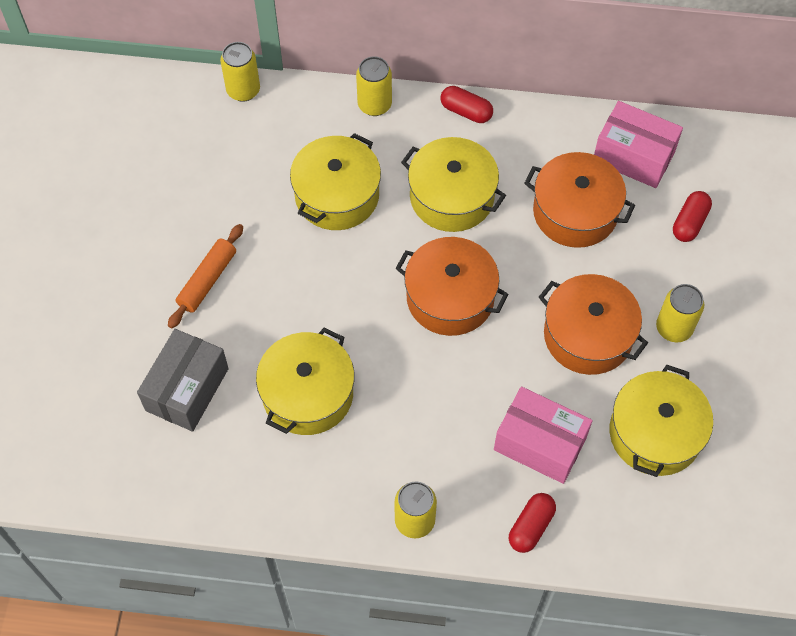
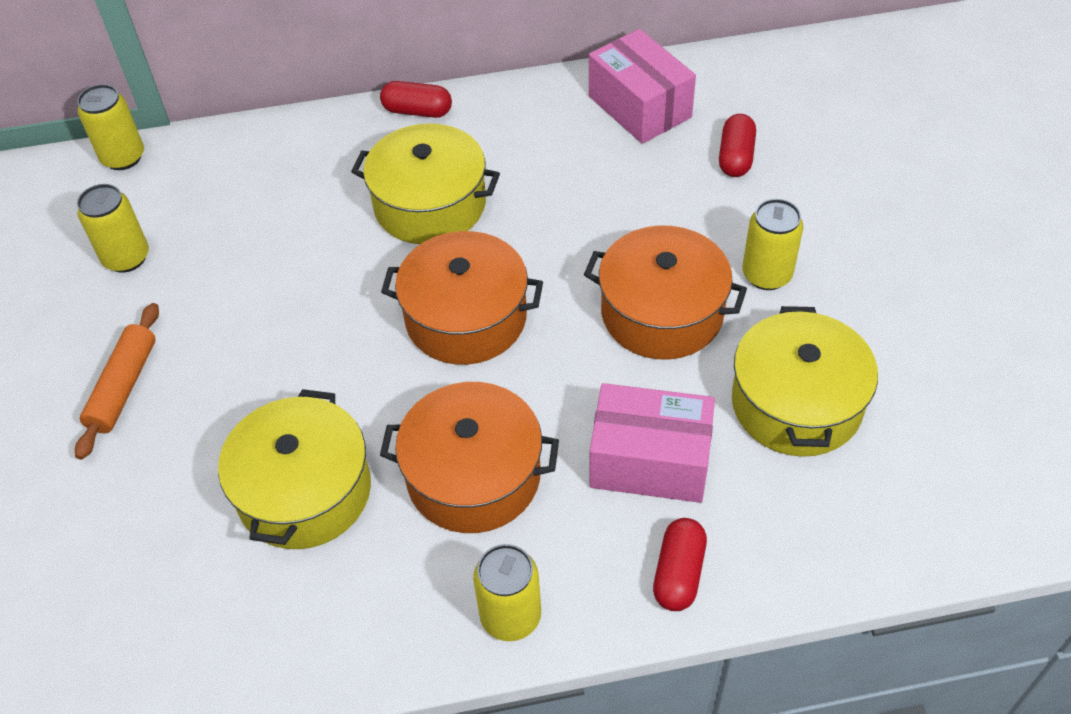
camera: 15 degrees left, 10 degrees down
grey box [137,329,229,432] -> none
yellow pot [290,133,381,230] -> none
yellow can [356,57,392,116] -> yellow can moved to [77,184,149,273]
orange pot [524,152,635,248] -> orange pot moved to [380,382,559,533]
pink box [594,101,683,188] -> pink box turned 45 degrees clockwise [589,29,696,144]

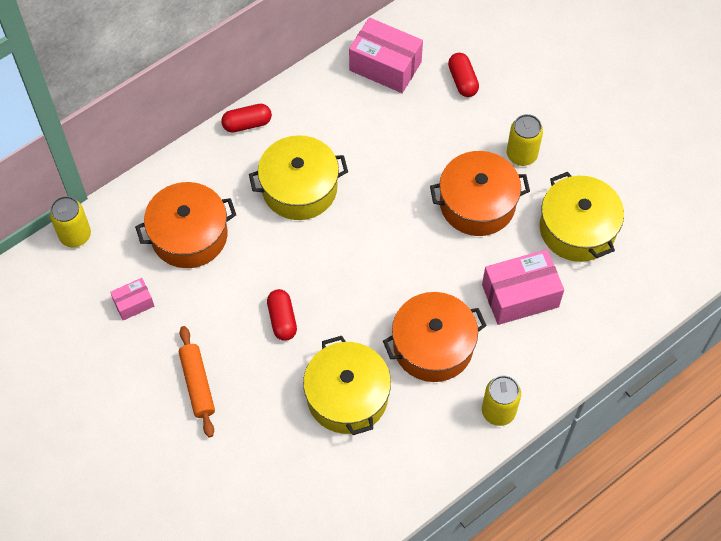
camera: 30 degrees left, 10 degrees up
yellow can [77,184,149,273] -> pink box [110,278,154,320]
orange pot [381,231,543,365] -> orange pot moved to [135,182,236,268]
red capsule [653,518,707,611] -> red capsule moved to [267,289,297,341]

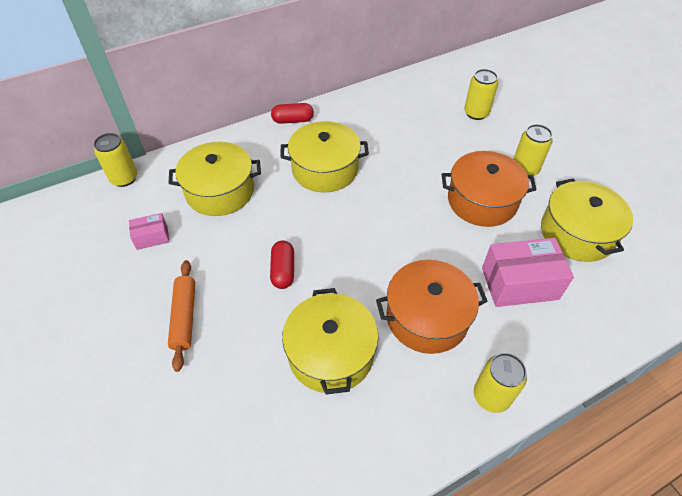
camera: 10 degrees right, 10 degrees down
orange pot [135,182,236,268] -> yellow pot [168,142,261,216]
pink box [349,17,423,93] -> none
red capsule [448,53,479,97] -> yellow can [464,69,498,120]

